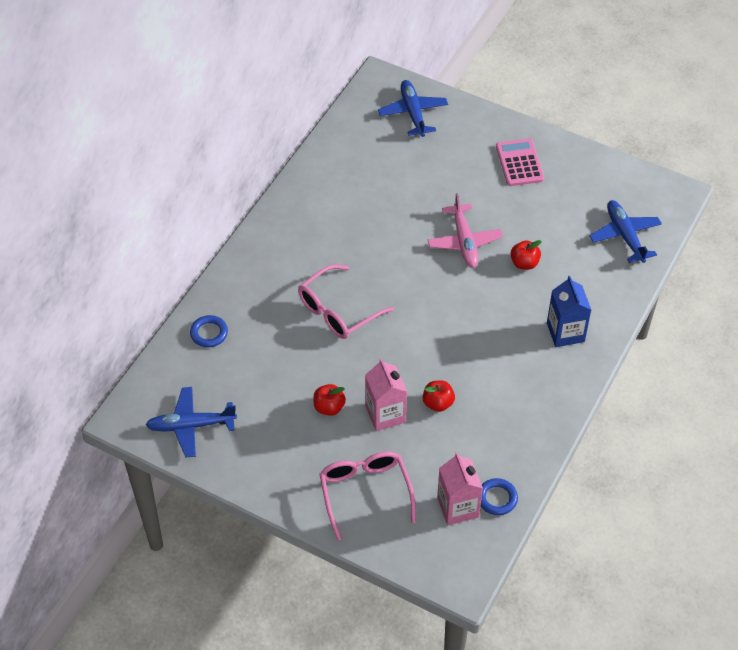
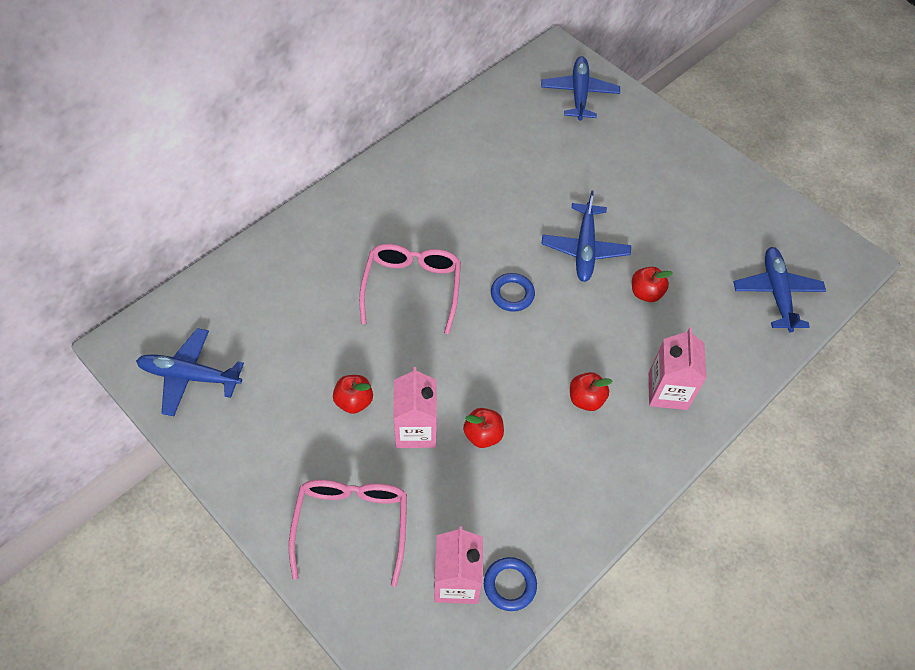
camera: 15 degrees right, 5 degrees up
blue ring [190,315,228,347] -> blue ring moved to [491,273,535,312]
pink glasses [298,264,394,339] -> pink glasses turned 120 degrees clockwise [359,244,461,334]
pink plane [427,193,503,268] -> blue plane [542,190,631,282]
pink calculator [496,139,544,186] -> none
blue carton [547,276,591,347] -> pink carton [649,327,706,410]
none -> red apple [570,372,612,411]

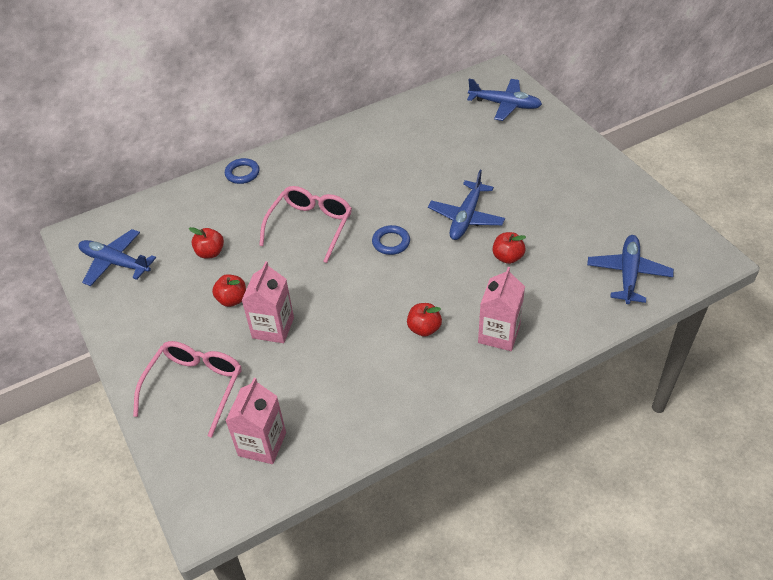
camera: 20 degrees right, 10 degrees down
red apple [463,408,504,448] -> red apple moved to [189,227,224,259]
blue ring [484,557,537,611] -> blue ring moved to [225,158,260,184]
blue plane [541,56,620,121] -> blue plane turned 90 degrees clockwise [467,79,542,121]

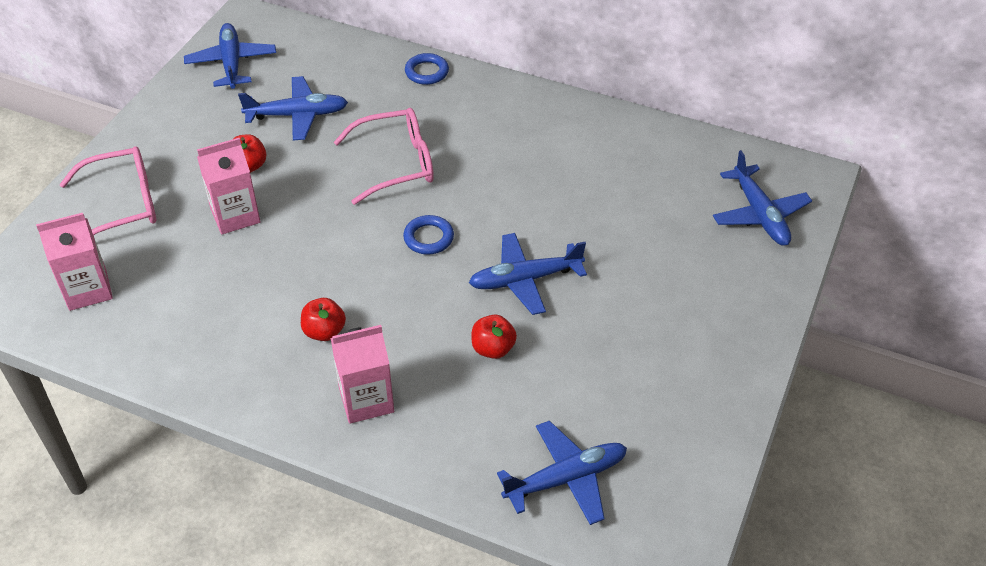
camera: 50 degrees right, 0 degrees up
red apple [189,227,224,259] -> blue plane [238,76,348,140]

